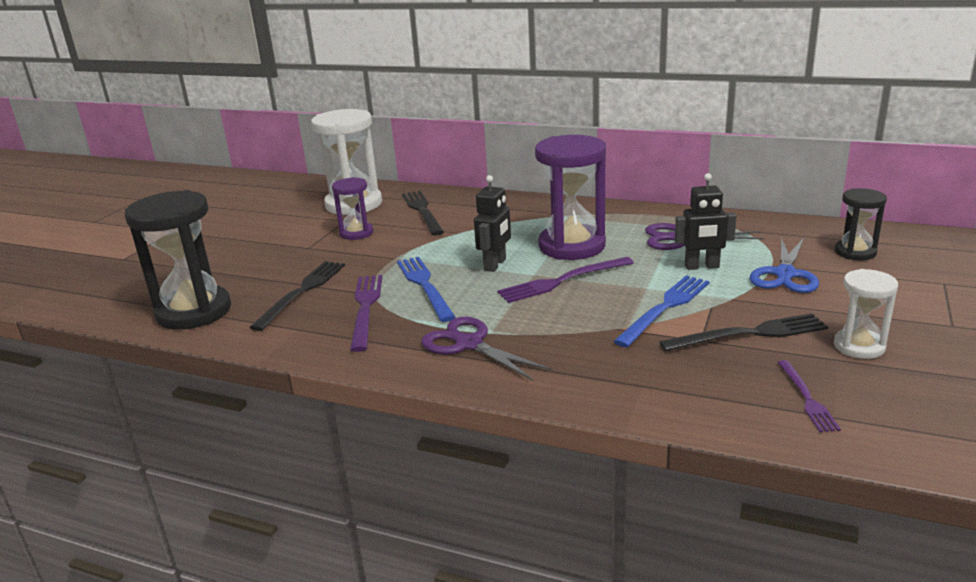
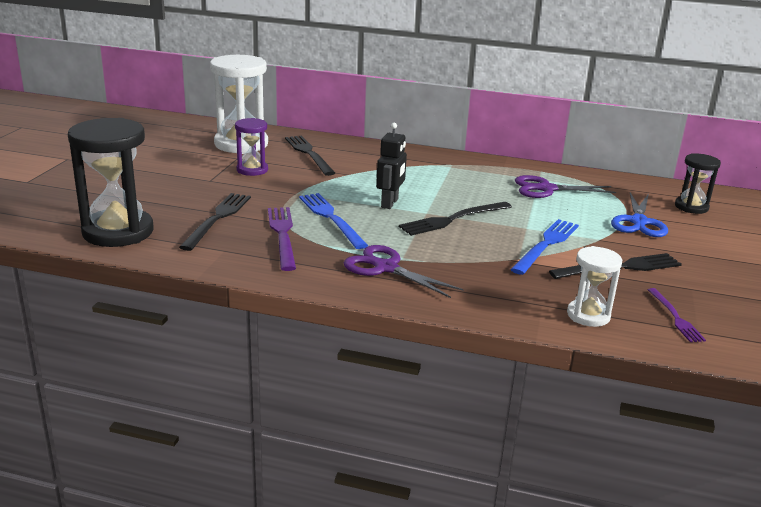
camera: 10 degrees left, 0 degrees up
purple fork [497,257,634,303] -> black fork [399,202,512,236]
purple hourglass [535,135,606,260] -> none
black robot [675,173,736,270] -> none
white hourglass [834,269,898,359] -> white hourglass moved to [567,246,622,327]

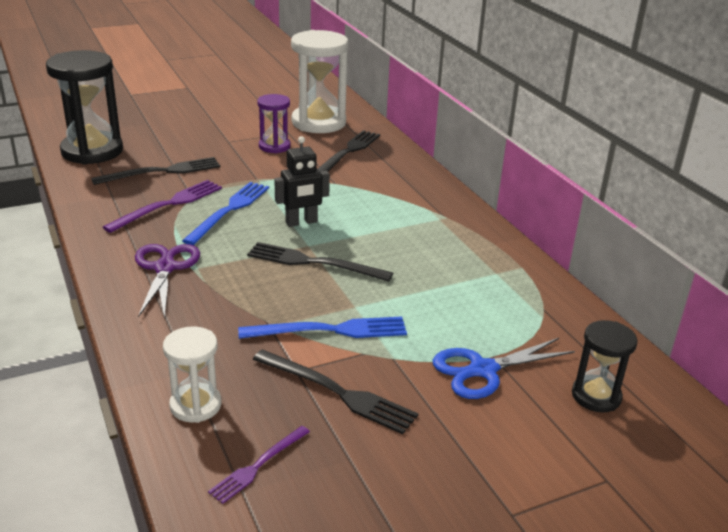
camera: 50 degrees right, 5 degrees up
purple scissors [515,175,616,198] -> none

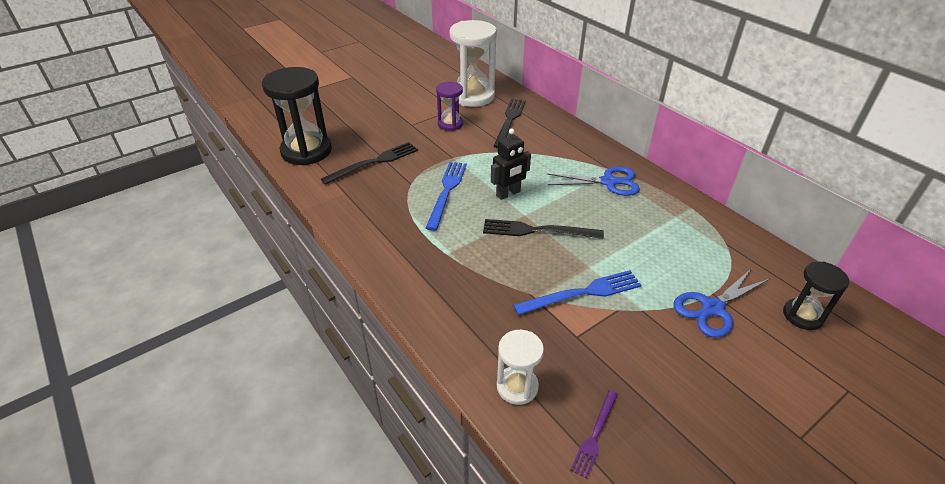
camera: 10 degrees left, 10 degrees up
purple fork [103,180,222,233] -> none
purple scissors [135,244,200,318] -> none
black fork [253,349,419,434] -> none
none -> blue scissors [547,166,640,196]

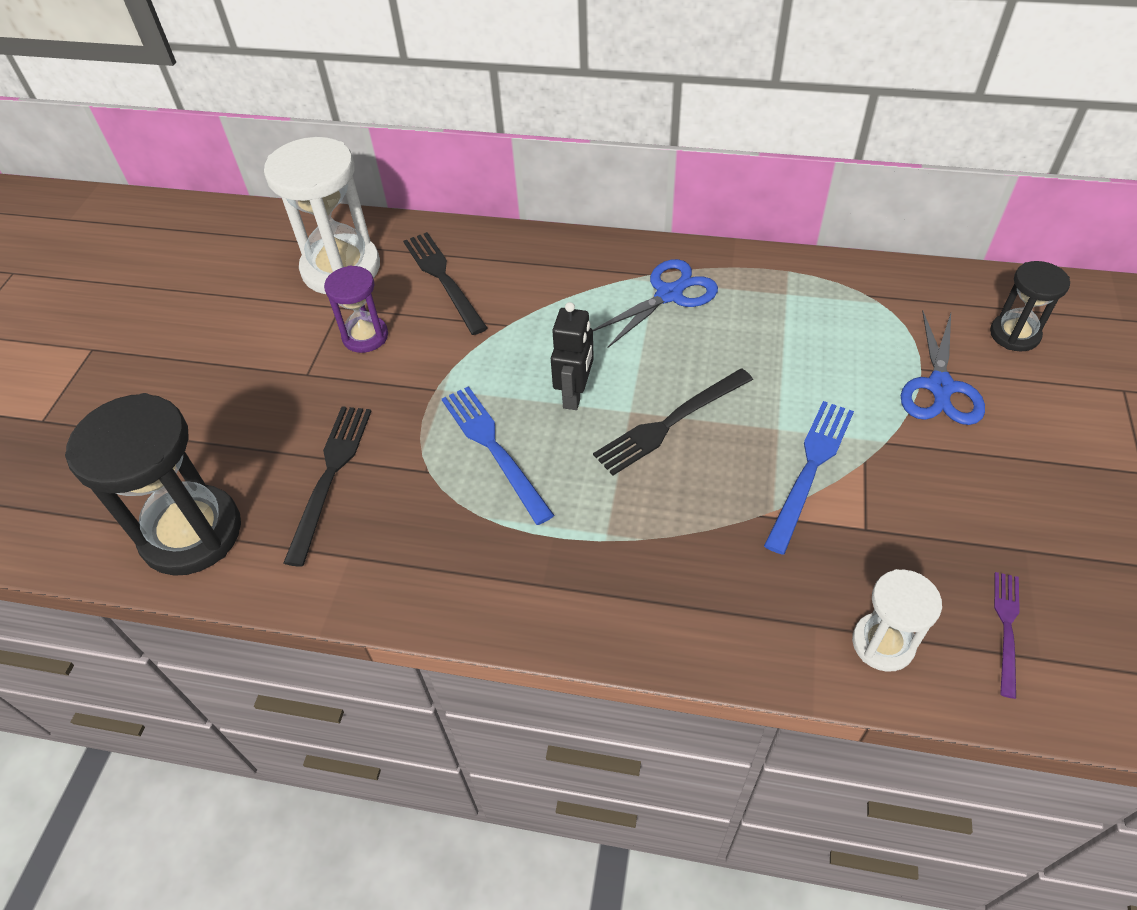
camera: 40 degrees left, 10 degrees up
purple fork [570,390,618,478] -> purple fork turned 150 degrees counterclockwise [994,572,1020,699]

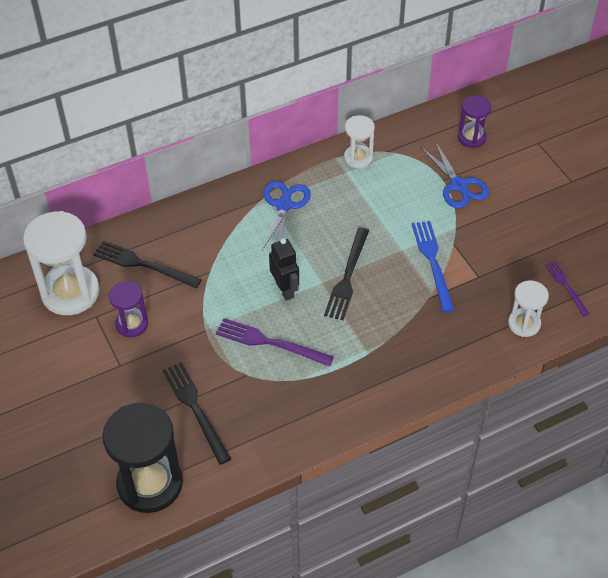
camera: 40 degrees left, 0 degrees up
blue fork [442,386,554,525] -> purple fork [216,318,334,367]
black hourglass [990,261,1070,351] -> purple hourglass [458,95,492,148]
none -> white hourglass [344,115,375,168]

